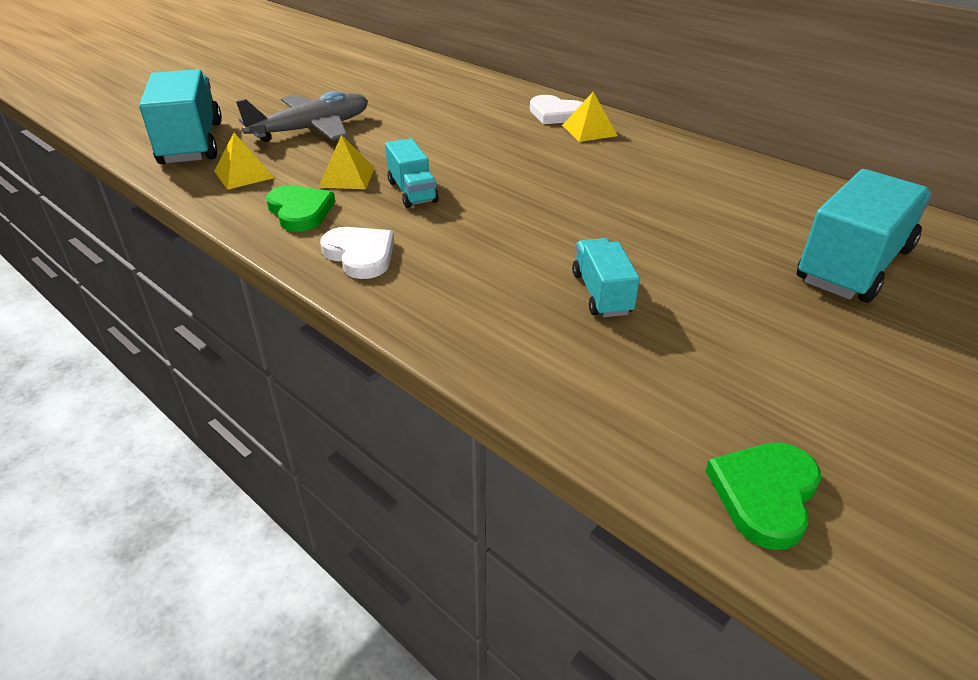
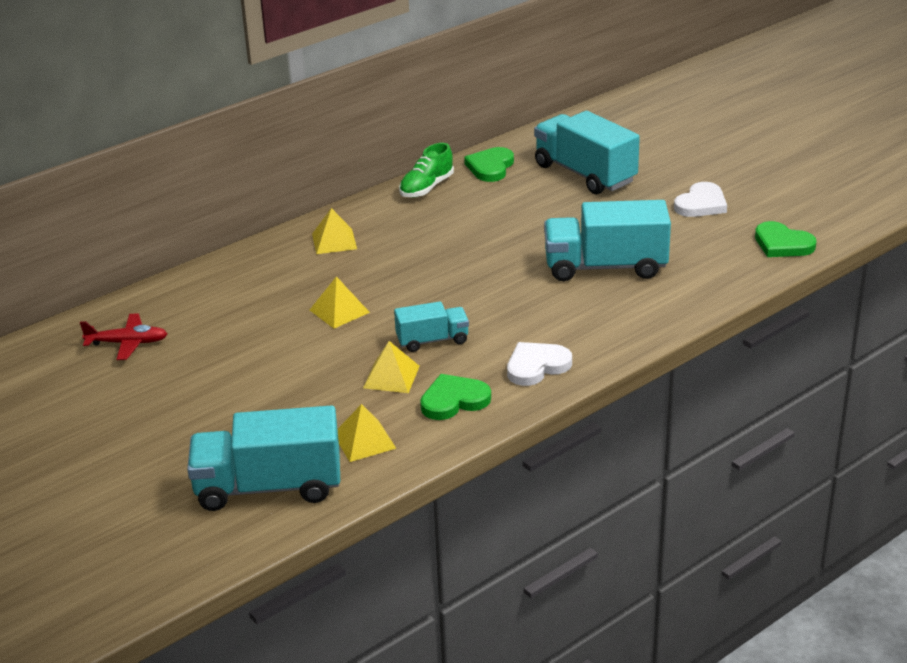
camera: 80 degrees left, 5 degrees down
grey plane [236,91,368,142] -> none
white heart [530,95,583,124] -> white heart moved to [674,182,727,217]
turquoise truck [572,238,640,317] -> turquoise truck [544,200,671,281], size x1.83
none -> red plane [80,313,168,360]
none -> yellow pyramid [310,276,370,328]
none -> green shoe [399,143,454,198]
none -> green heart [464,147,514,182]

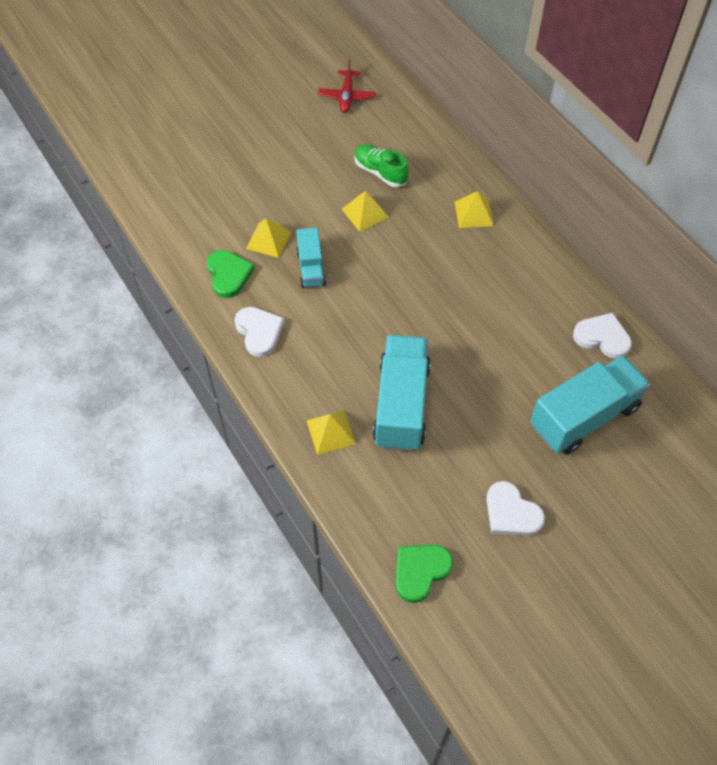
camera: 95 degrees right, 25 degrees up
turquoise truck [187,405,340,511] -> none
yellow pyramid [337,404,397,462] -> yellow pyramid moved to [307,410,356,455]
green shoe [399,143,454,198] -> green shoe moved to [354,144,409,187]
green heart [464,147,514,182] -> white heart [573,313,632,359]

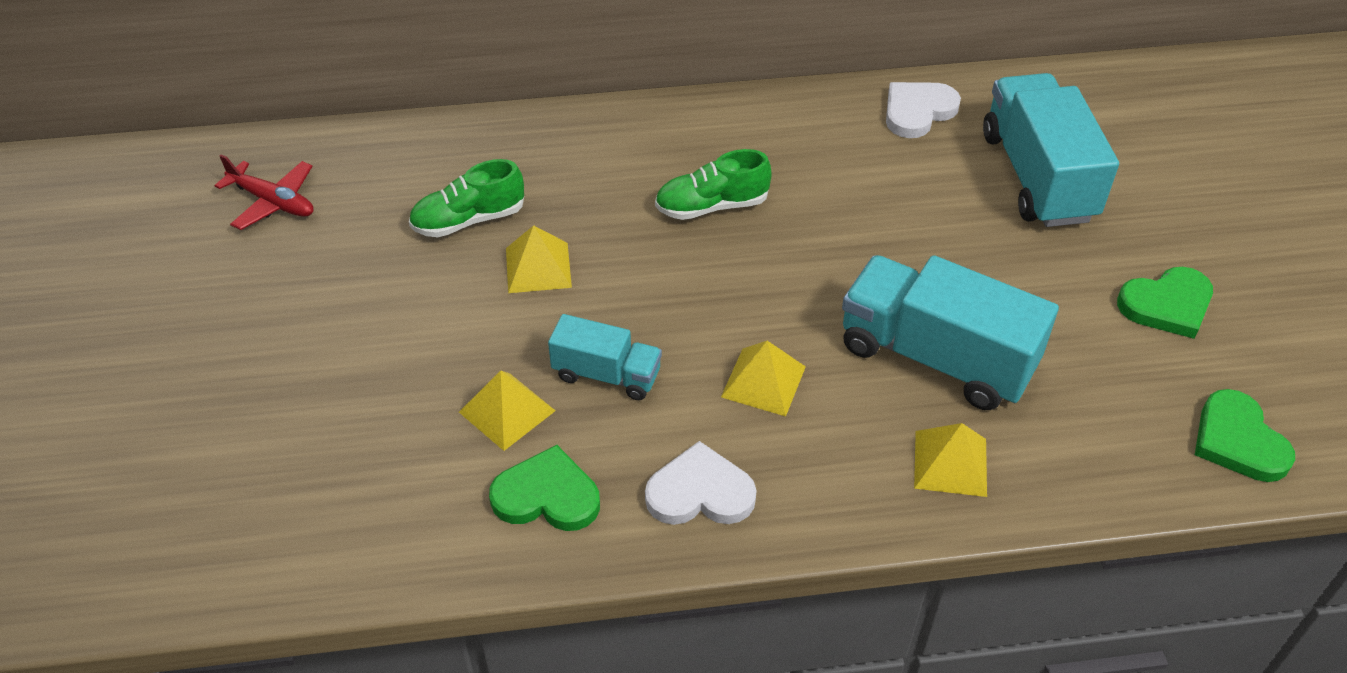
camera: 65 degrees left, 10 degrees down
yellow pyramid [455,191,494,228] -> yellow pyramid moved to [721,341,806,416]
white heart [486,481,545,536] -> green heart [1117,267,1213,339]
none -> green shoe [655,149,772,220]

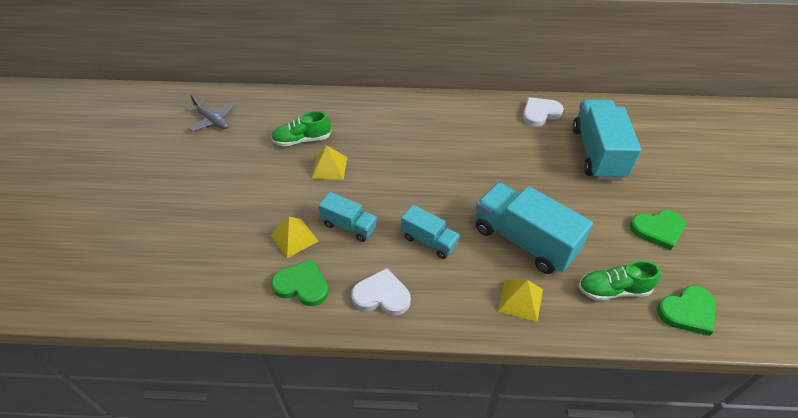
camera: 10 degrees right, 0 degrees up
red plane [214,154,314,230] -> grey plane [186,95,235,132]
green shoe [655,149,772,220] -> green shoe moved to [578,260,661,301]
yellow pyramid [721,341,806,416] -> turquoise truck [401,205,460,259]
green heart [1195,389,1295,482] -> green heart turned 105 degrees counterclockwise [657,285,716,336]

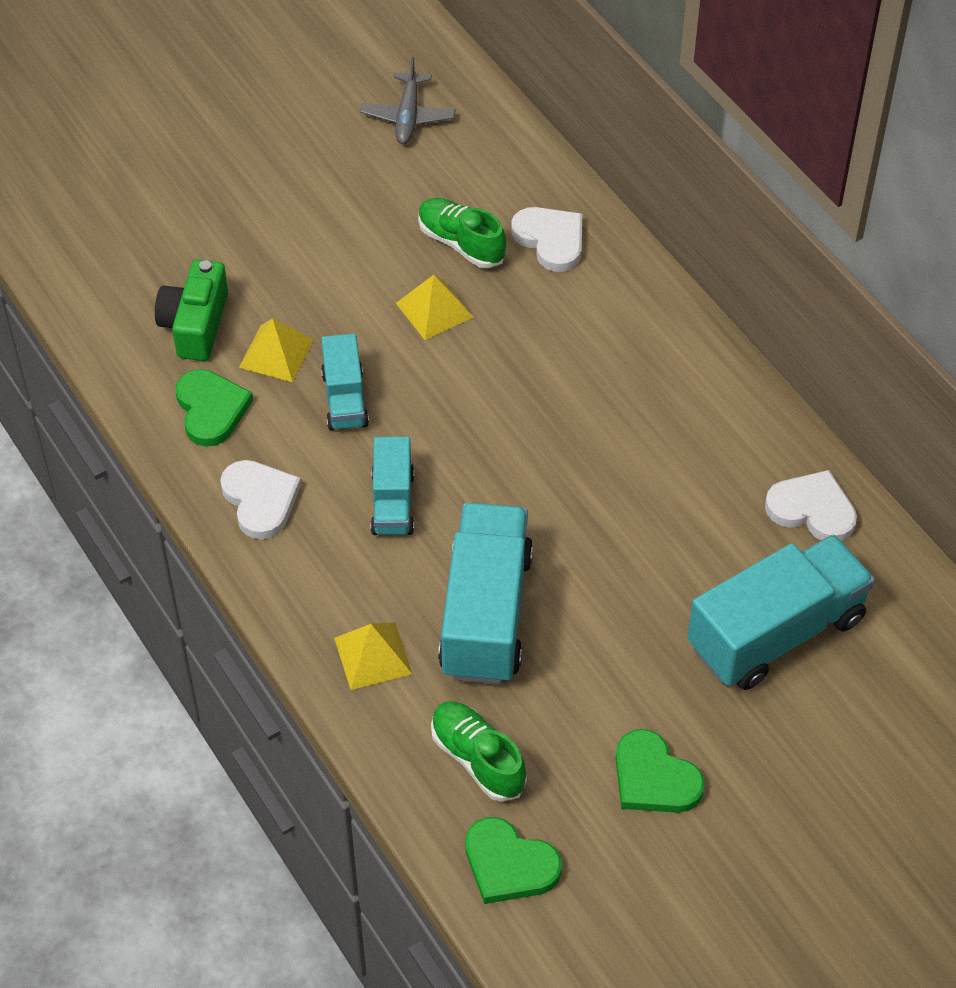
camera: 55 degrees right, 5 degrees up
none -> green camera [155,259,228,361]
none -> white heart [511,207,582,272]

